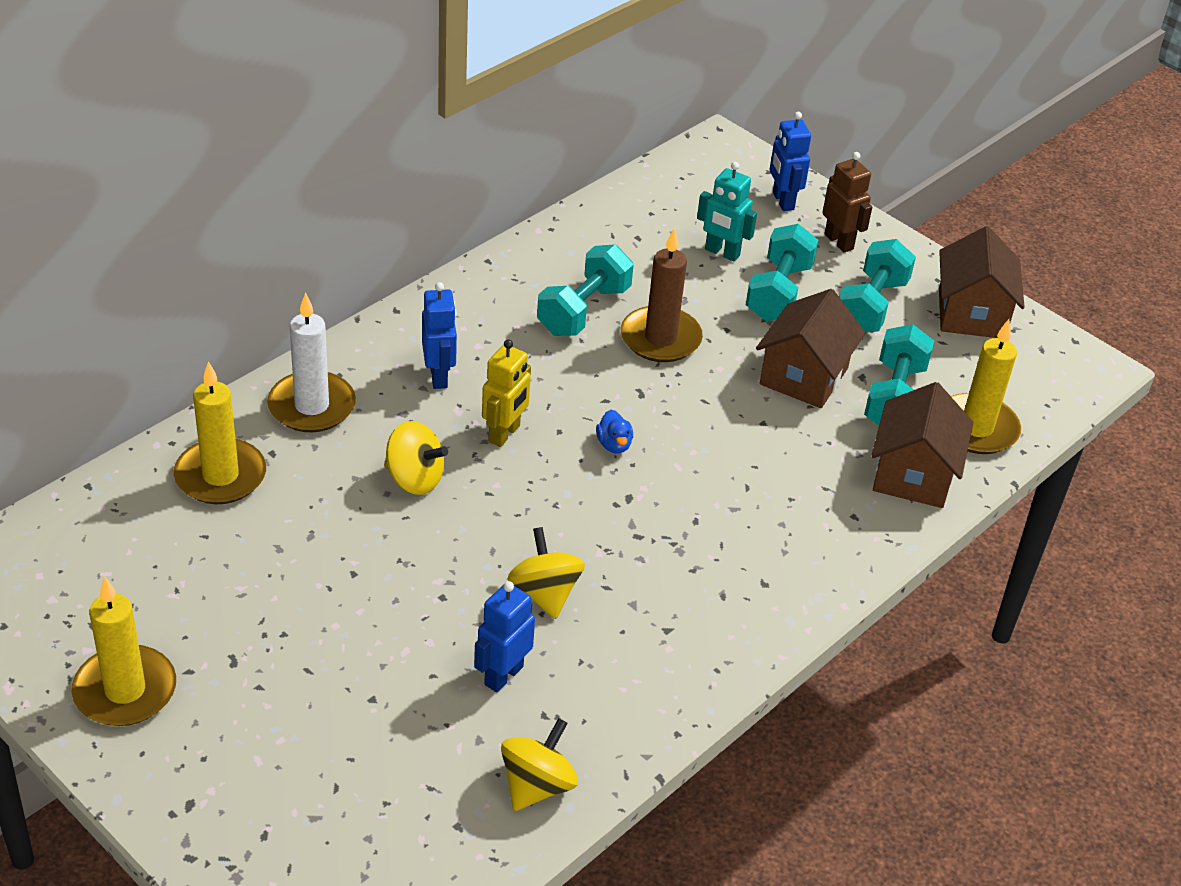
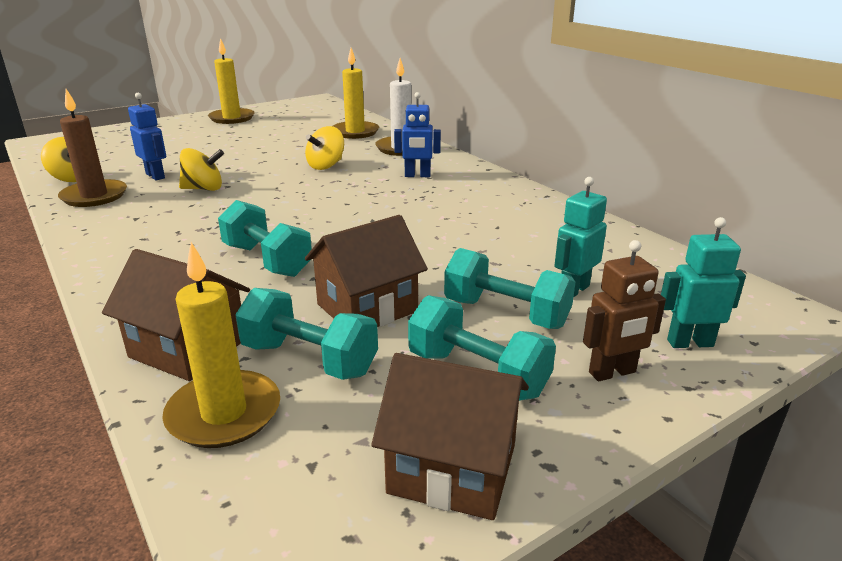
camera: 105 degrees right, 15 degrees down
yellow robot [482,339,531,447] -> none
turquoise dumbbell [537,244,634,336] -> turquoise dumbbell moved to [218,200,312,277]
blue duck [596,410,633,454] -> none
brown candle [621,228,703,362] -> brown candle moved to [58,89,127,207]
brown house [756,289,865,408] -> brown house turned 75 degrees counterclockwise [305,215,428,327]
blue robot [770,112,811,211] -> turquoise robot [661,217,746,348]

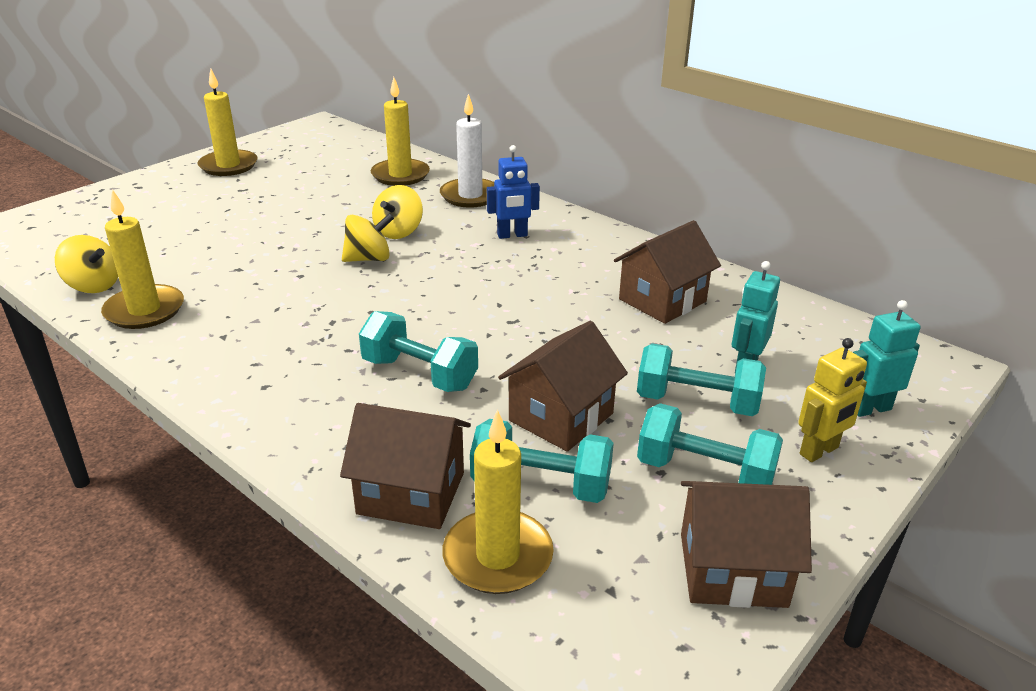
camera: 15 degrees left, 5 degrees up
brown candle [58,89,127,207] -> yellow candle [101,189,184,329]
blue robot [128,93,166,180] -> none
yellow spinning top [179,148,224,191] -> yellow spinning top moved to [342,213,394,262]
brown robot [583,240,666,381] -> yellow robot [798,338,867,462]
none -> brown house [614,220,721,324]

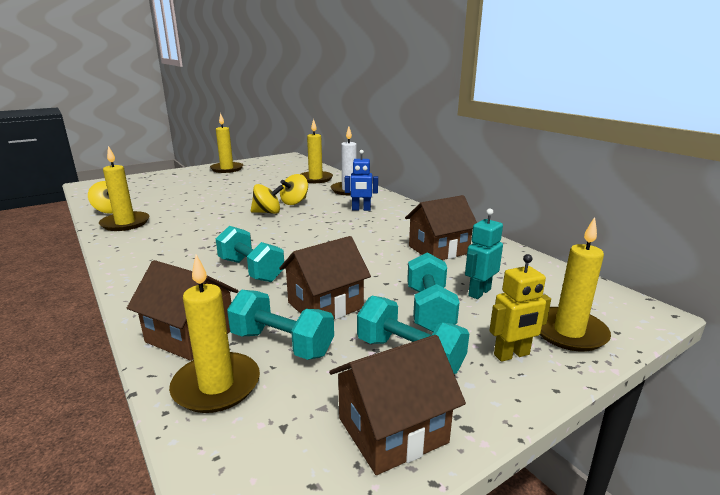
camera: 15 degrees right, 10 degrees down
turquoise dumbbell [637,343,766,416] -> turquoise dumbbell turned 60 degrees clockwise [407,252,460,332]
brown house [681,481,812,608] -> brown house turned 45 degrees counterclockwise [329,335,466,475]
turquoise robot [853,300,921,417] -> yellow candle [540,217,611,351]

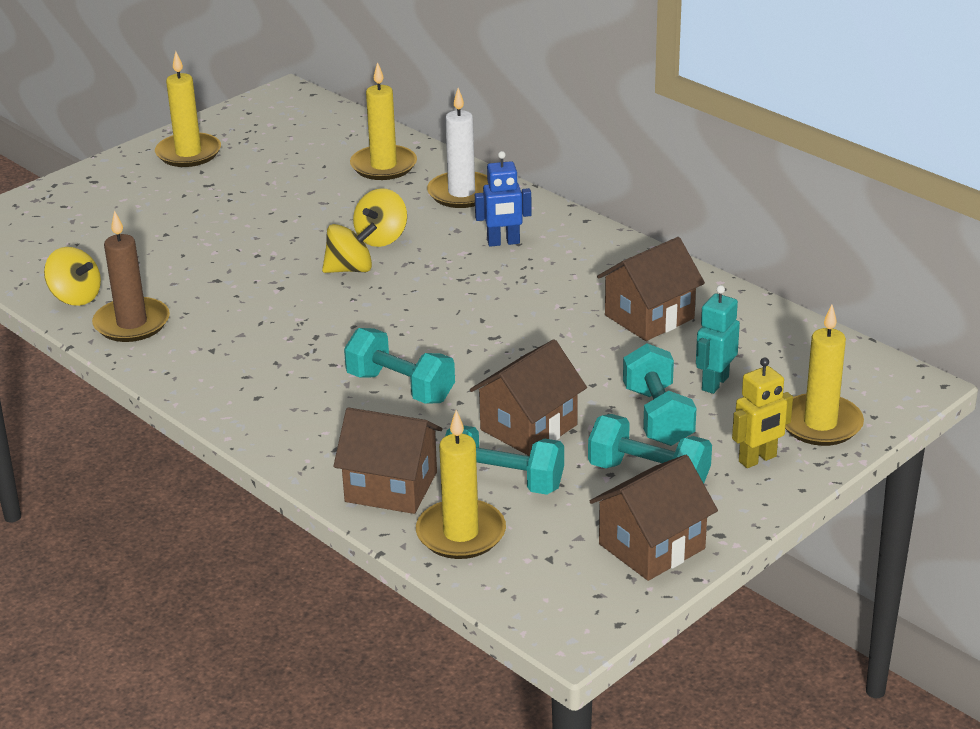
camera: 10 degrees left, 10 degrees up
yellow candle [99,146,149,231] -> brown candle [92,210,170,342]

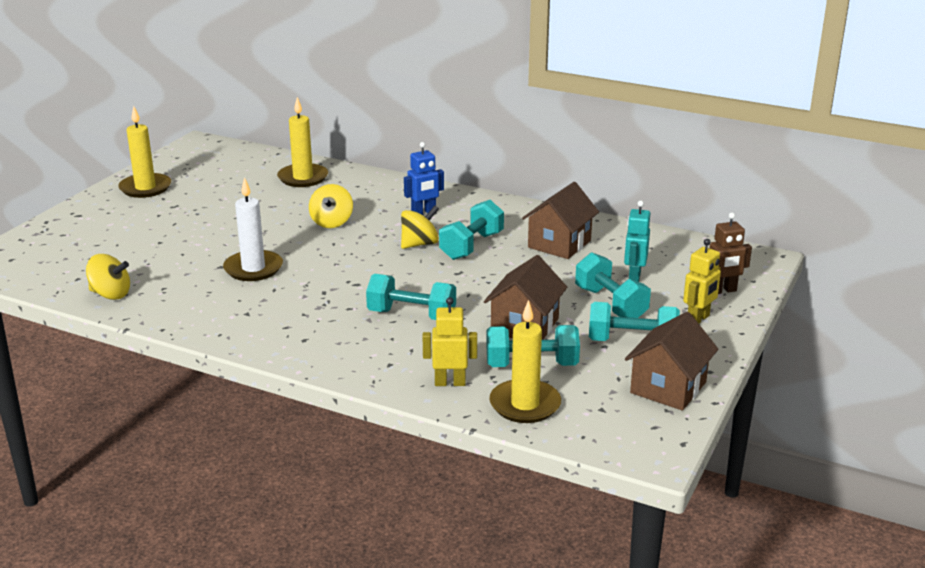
camera: 20 degrees left, 5 degrees down
brown candle [92,210,170,342] -> none
yellow spinning top [322,223,377,273] -> yellow spinning top moved to [401,206,439,249]
brown house [333,407,443,514] -> yellow robot [423,297,477,386]
white candle [427,88,488,208] -> white candle moved to [223,177,283,281]
yellow candle [785,305,864,446] -> brown robot [709,213,752,294]
none -> turquoise dumbbell [439,200,504,260]

